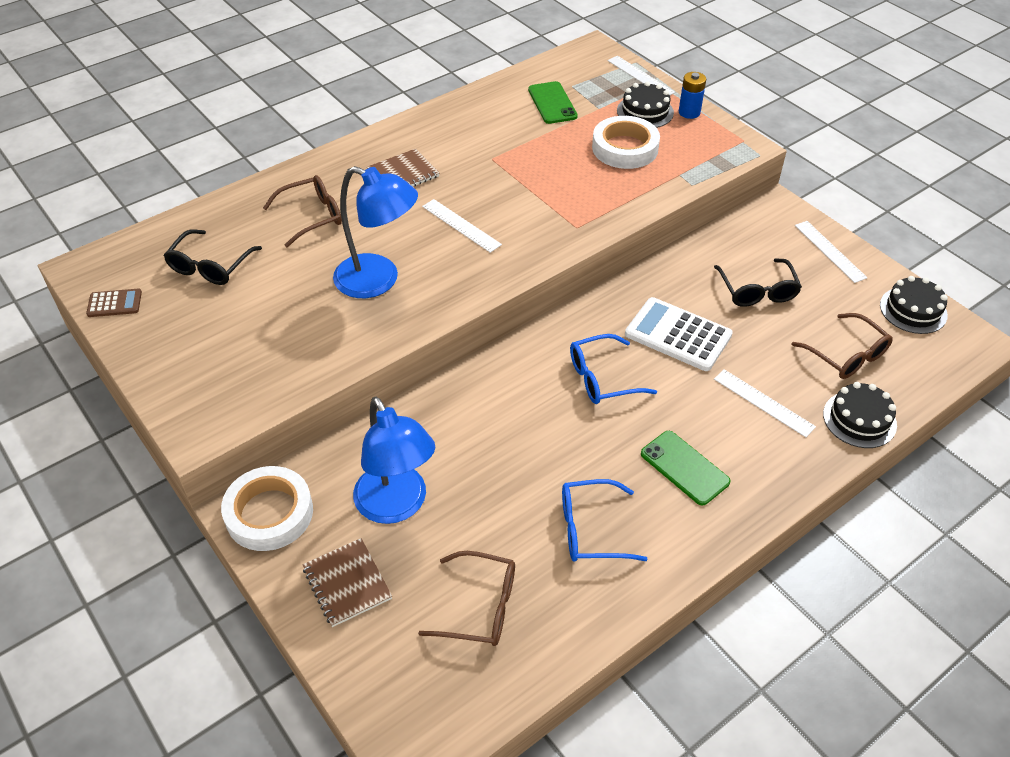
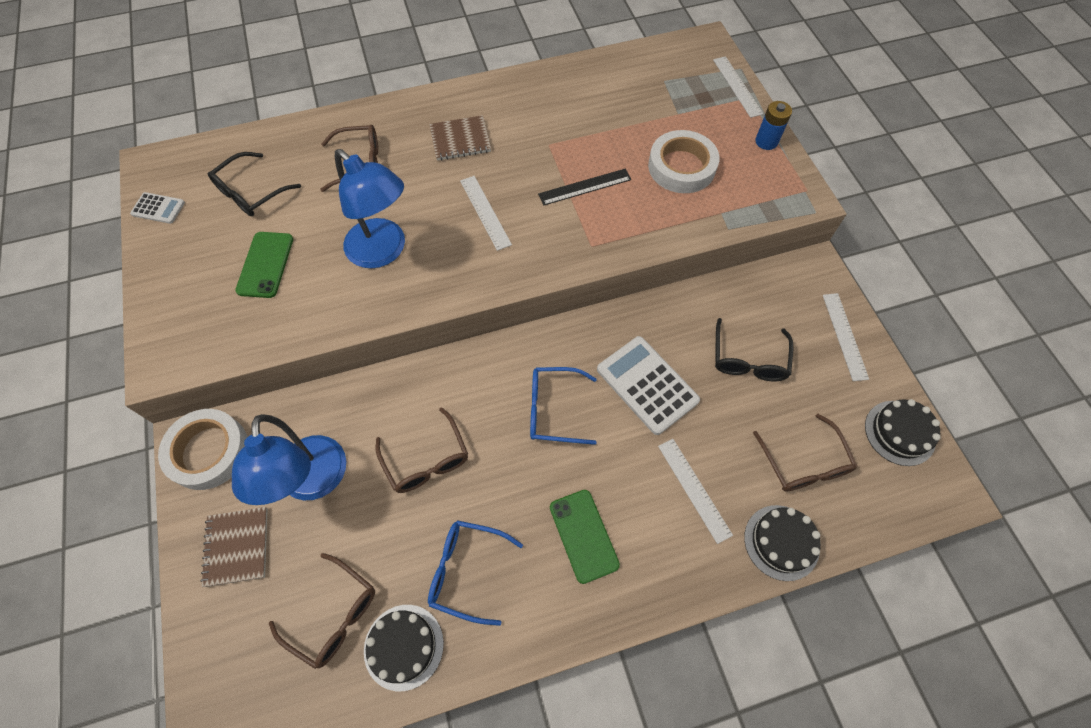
camera: 20 degrees right, 15 degrees up
brown calculator [86,289,142,317] -> white calculator [130,192,185,224]
green phone [528,81,578,124] -> green phone moved to [235,232,293,298]
black cake [617,81,674,128] -> black cake moved to [364,605,444,691]
none -> brown glasses [375,407,468,493]
none -> black ruler [538,169,631,205]

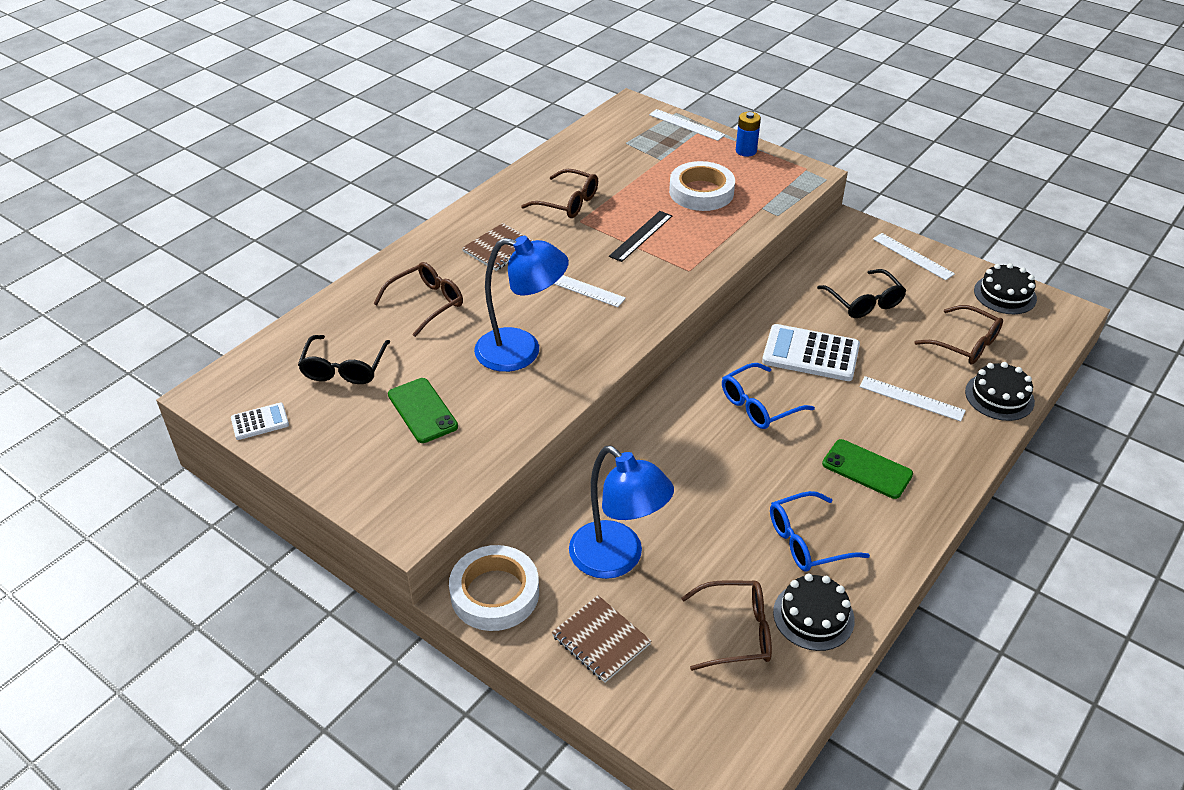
camera: 35 degrees left, 20 degrees down
brown glasses [375,407,468,493] -> brown glasses moved to [521,169,598,218]

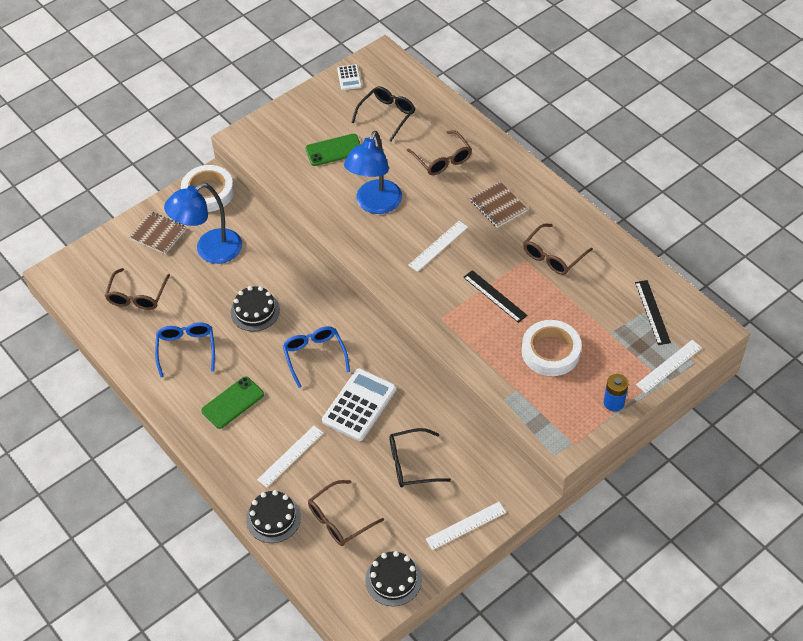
camera: 105 degrees right, 10 degrees up
black glasses [298,335,390,384] -> black glasses turned 105 degrees clockwise [351,86,415,141]
brown notebook [552,595,651,683] -> brown notebook turned 60 degrees clockwise [129,212,186,254]
black cake [773,574,855,651] -> black cake moved to [231,286,280,331]
none -> black ruler [635,280,671,345]

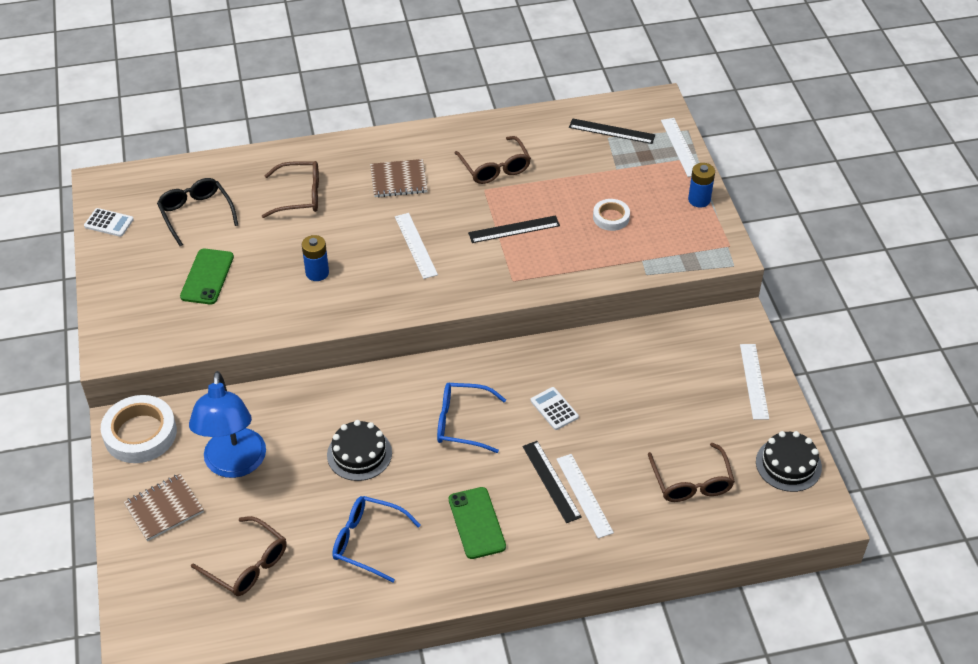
camera: 65 degrees left, 5 degrees down
black cake [246,490,301,543] -> none
white calculator [322,368,396,441] -> white calculator [530,387,579,430], size x0.52
blue lamp [344,131,402,214] -> blue battery [302,235,329,281]
black glasses [389,428,451,487] -> none
white tape [522,320,582,376] -> white tape [593,199,630,231], size x0.56
none -> black ruler [522,441,582,523]

